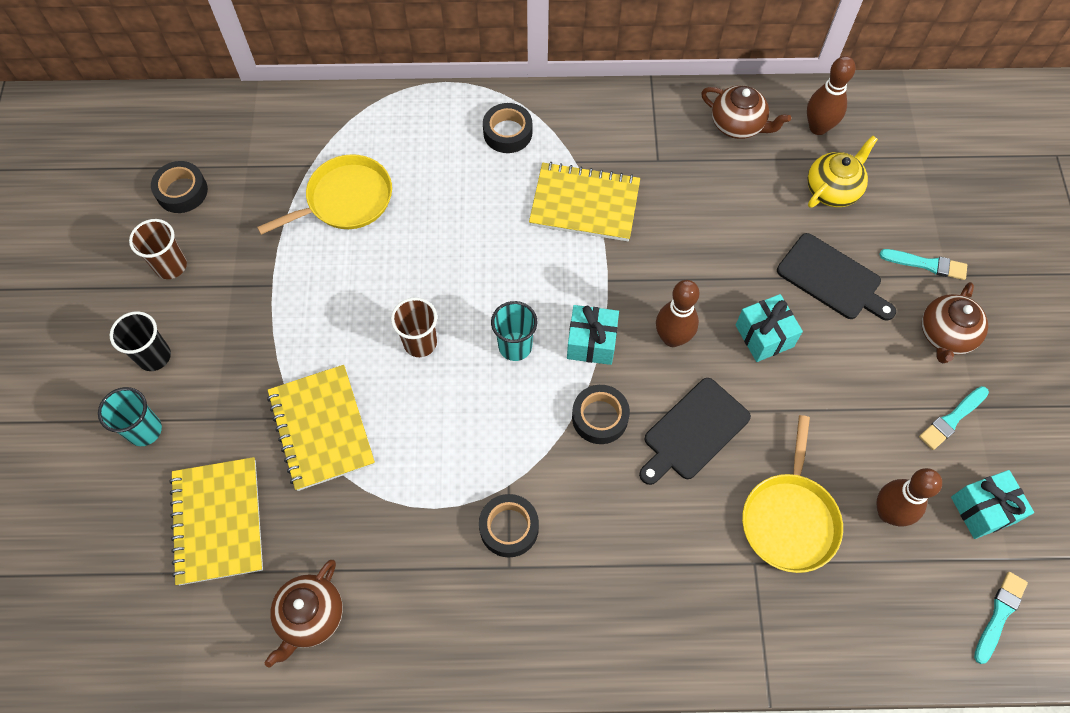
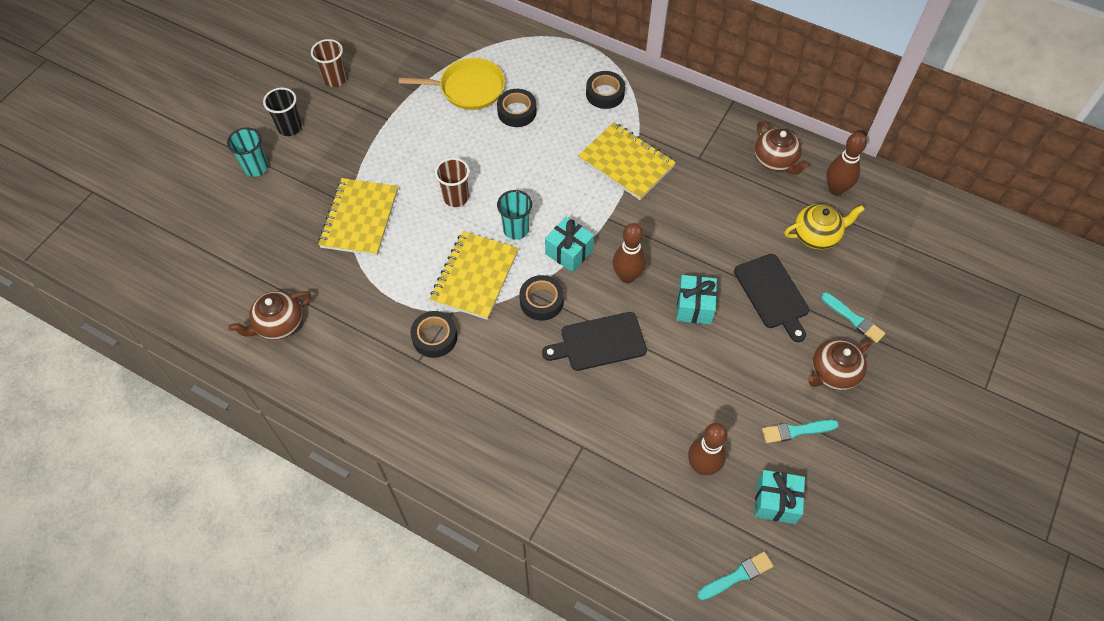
camera: 30 degrees right, 5 degrees down
black tape [151,161,208,213] -> black tape moved to [497,89,536,127]
yellow notebook [169,457,263,585] -> yellow notebook moved to [430,231,519,320]
yellow pan [742,415,843,573] -> none

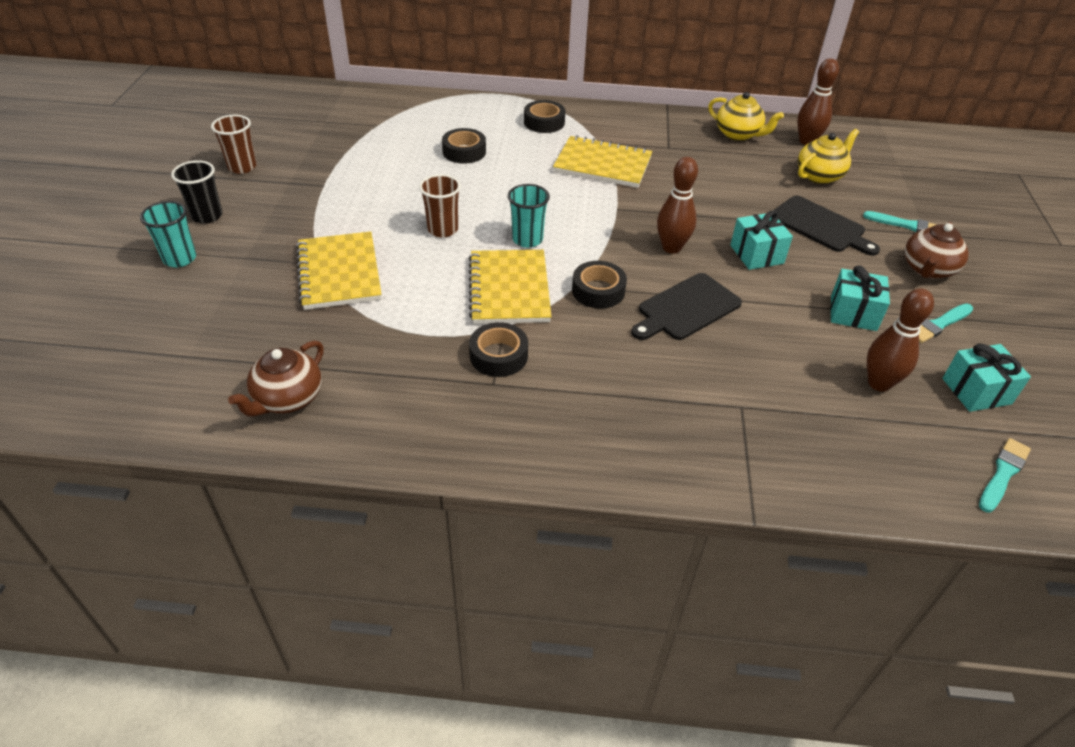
camera: 25 degrees left, 15 degrees down
yellow pan [399,58,505,110] -> none
turquoise gift [545,217,594,272] -> turquoise gift moved to [830,266,890,331]
brown teapot [755,121,808,175] -> yellow teapot [708,92,784,141]

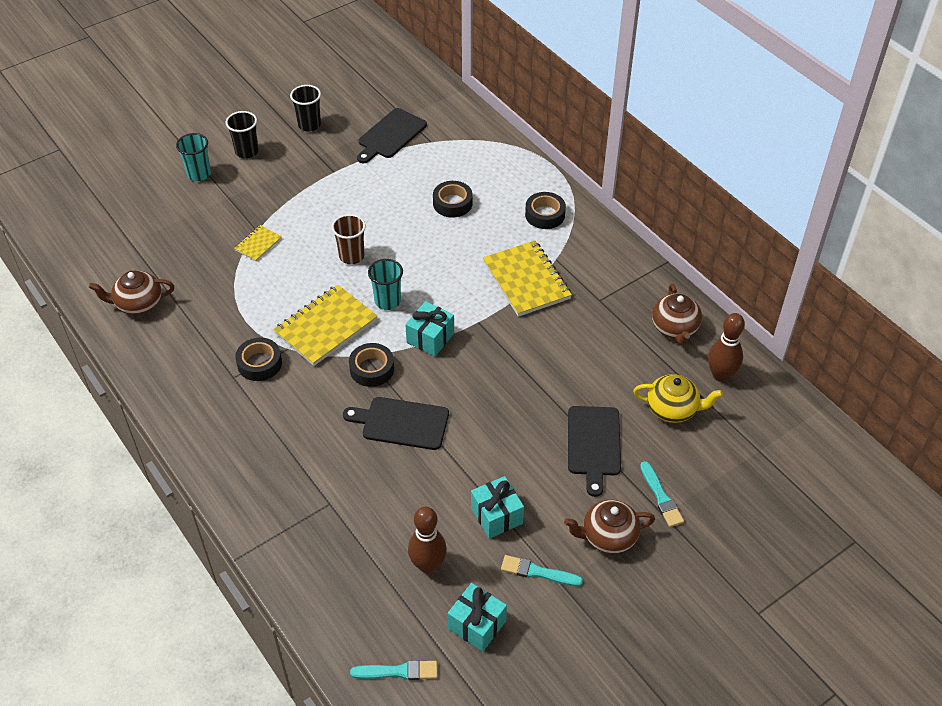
camera: 50 degrees right, 5 degrees up
brown cup [211,115,257,174] -> black cup [290,85,321,132]
yellow notebook [296,231,381,310] -> yellow notebook [234,225,282,261], size x0.49
brown bowling pin [657,157,698,254] -> none
yellow teapot [708,92,784,141] -> brown teapot [652,284,702,345]
turquoise gift [730,211,793,270] -> turquoise gift moved to [405,301,454,357]
none -> black cutting board [357,108,427,163]

